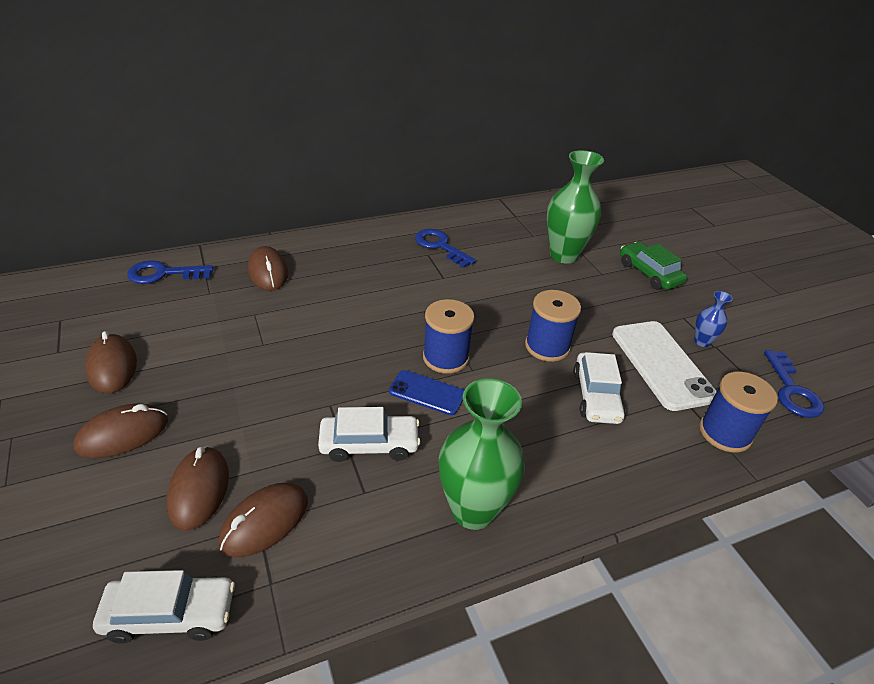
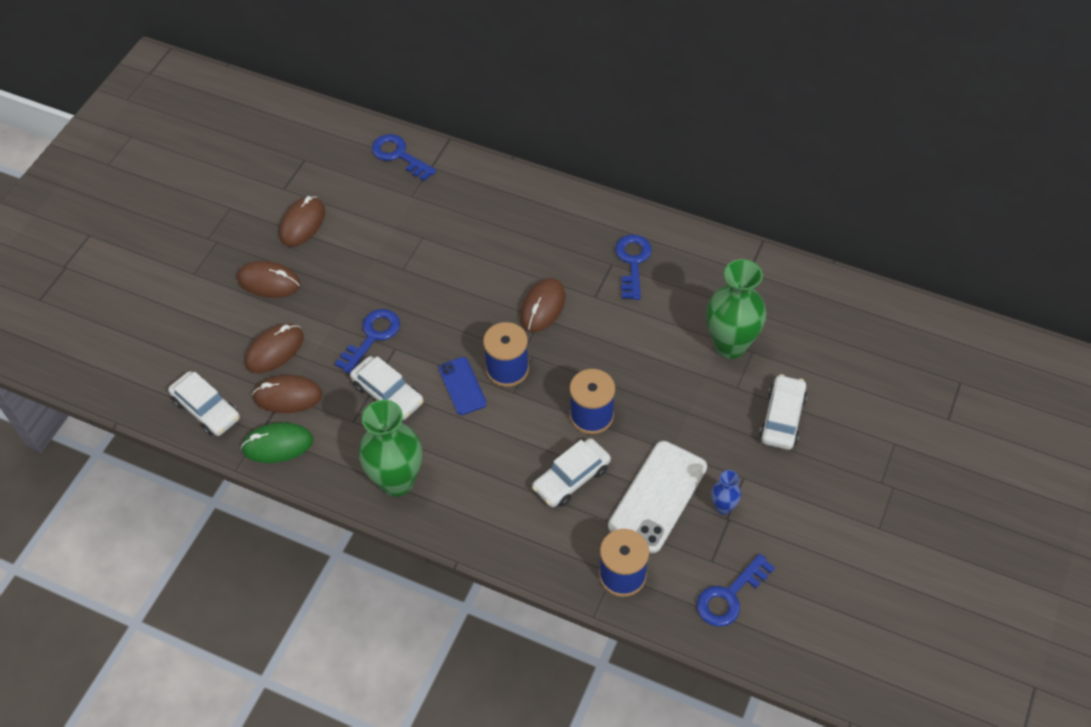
camera: 50 degrees right, 15 degrees up
brown mouse [248,246,288,290] -> brown mouse moved to [520,278,565,332]
green car [620,242,687,290] -> white car [759,374,807,450]
none -> green mouse [241,422,313,463]
none -> blue key [335,309,400,374]

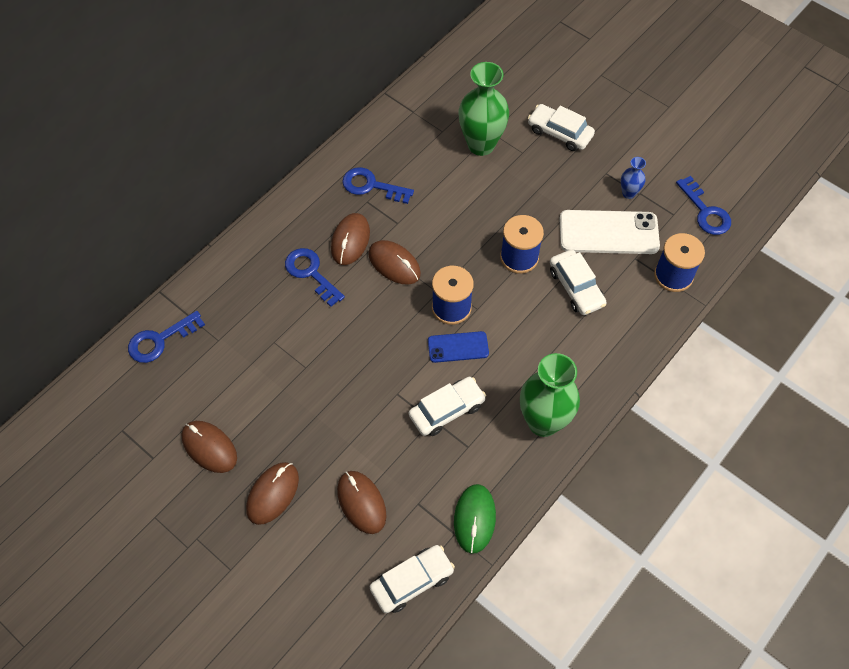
camera: 75 degrees left, 5 degrees up
brown mouse [252,375,323,413] -> brown mouse moved to [331,213,370,265]
blue key [335,309,400,374] -> blue key moved to [285,248,345,307]
white phone [608,441,707,553] -> white phone turned 45 degrees counterclockwise [559,210,660,254]

